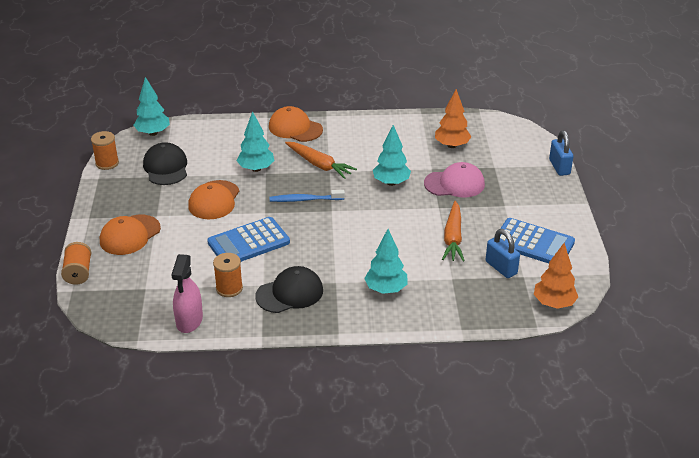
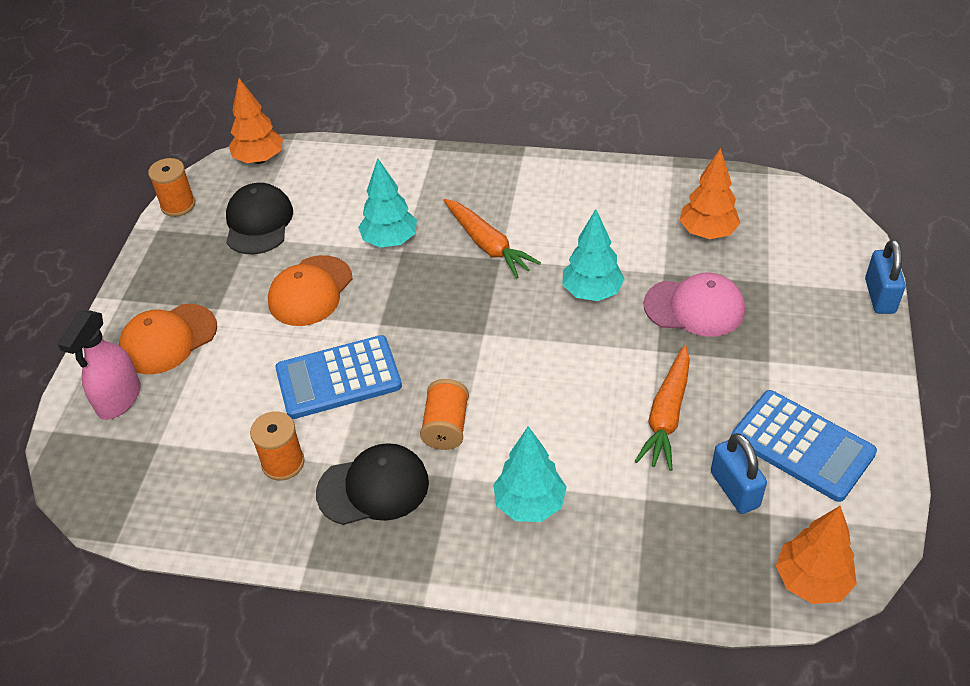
camera: 15 degrees right, 10 degrees up
orange spool [61,242,92,285] -> orange spool moved to [420,379,469,450]
turquoise tree [134,77,170,136] -> orange tree [229,78,283,164]
pink spray bottle [171,254,203,333] -> pink spray bottle moved to [58,311,141,420]
orange cap [269,106,323,142] -> none
blue toothbrush [270,190,345,202] -> none

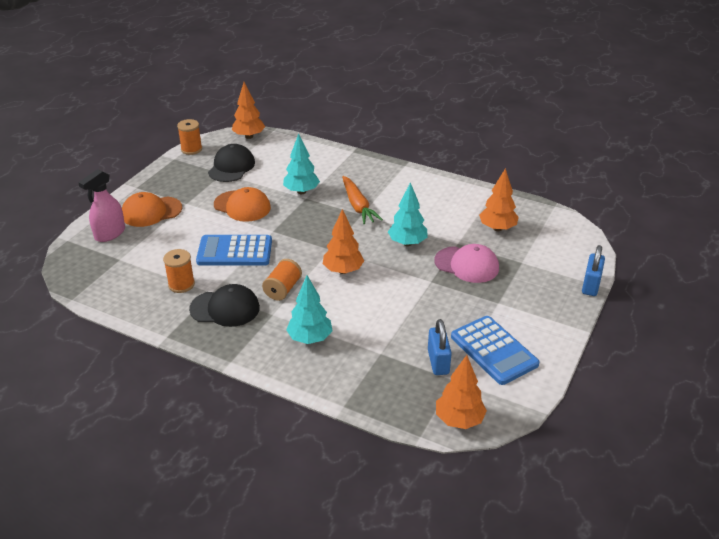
camera: 15 degrees right, 10 degrees down
orange cap [268,255,352,326] -> orange cap turned 105 degrees counterclockwise [214,187,271,222]
orange carrot [635,345,690,471] -> none
none -> orange tree [323,209,364,274]

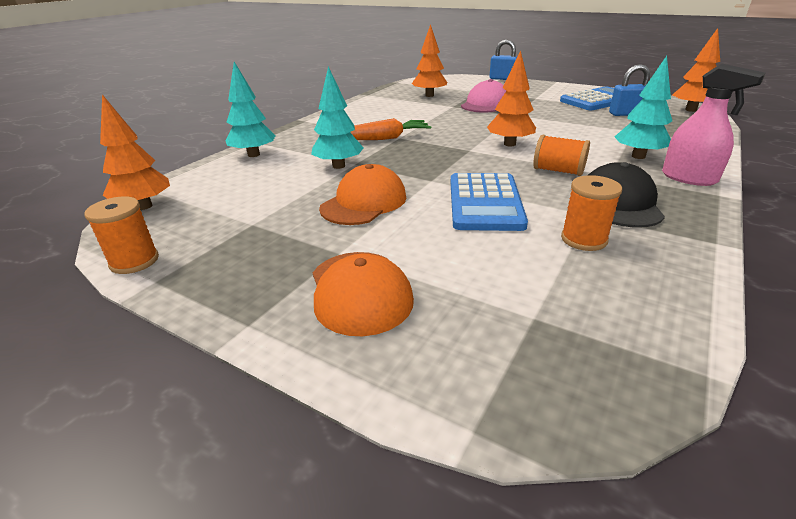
camera: 85 degrees left, 5 degrees down
pink spray bottle [78,169,125,242] -> pink spray bottle moved to [662,64,766,186]
black cap [208,144,255,182] -> none
turquoise tree [388,182,427,246] -> turquoise tree moved to [225,62,276,157]

